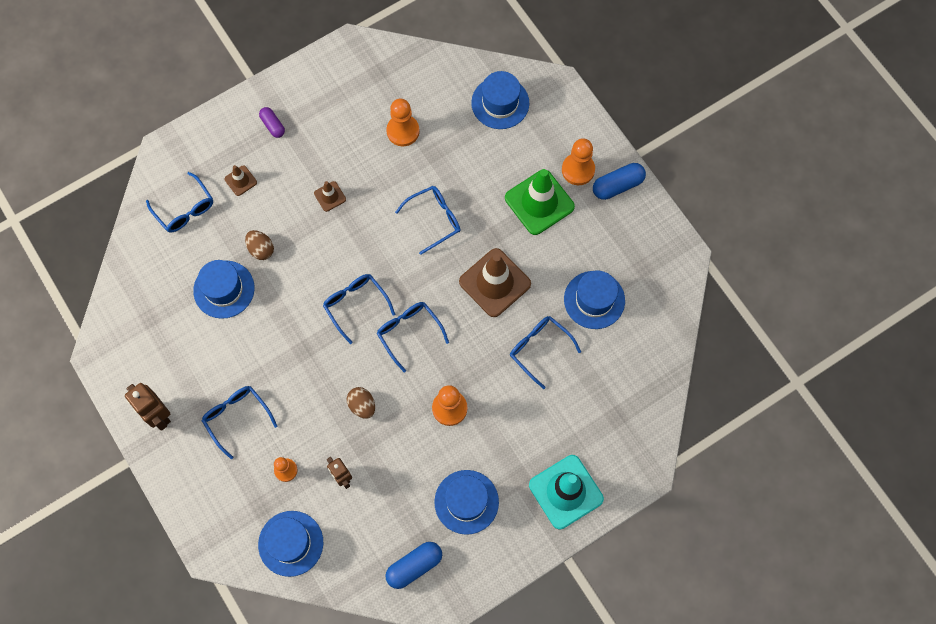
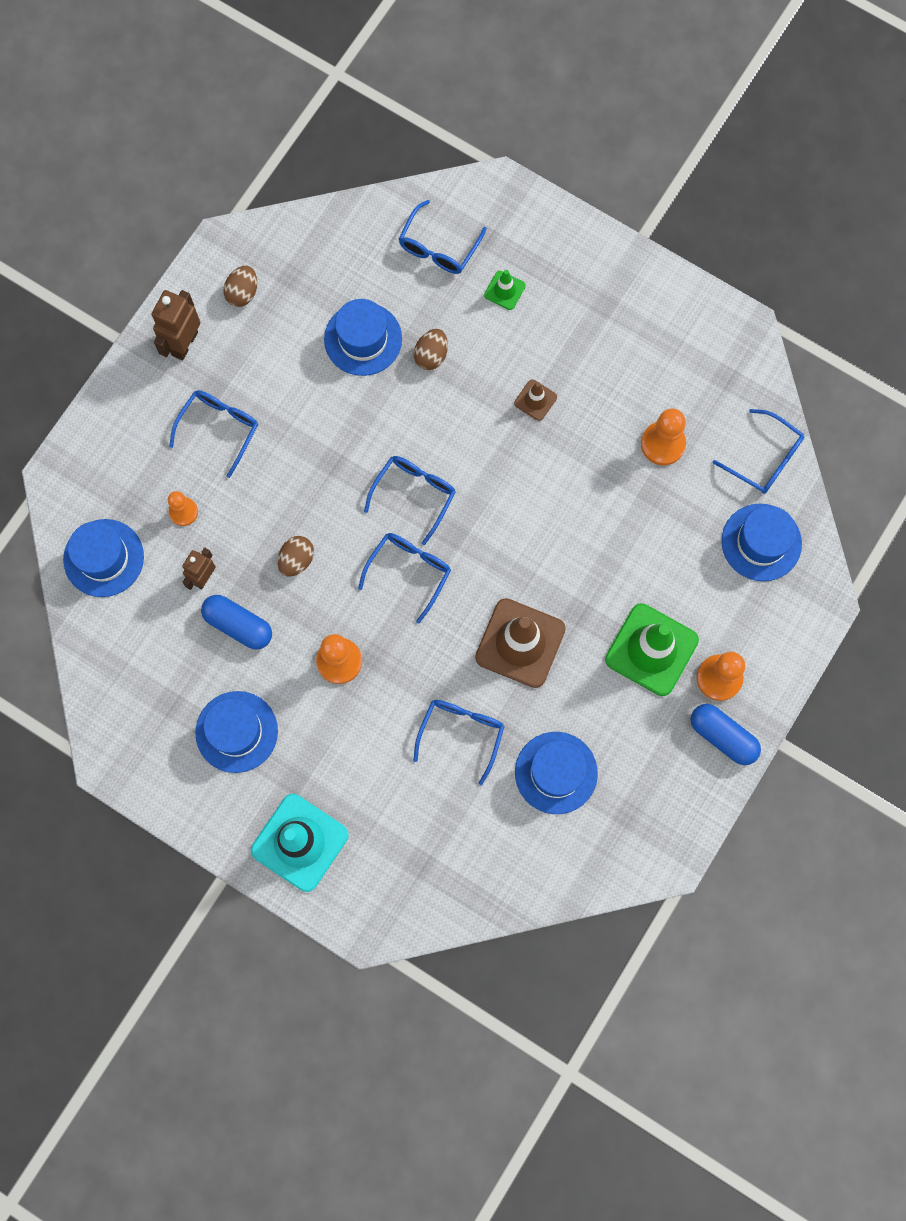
camera: 65 degrees right, 5 degrees up
brown traffic cone [224,165,257,196] -> green traffic cone [484,270,526,310]
purple capsule [259,107,285,138] -> none
blue capsule [385,542,442,589] -> blue capsule moved to [201,595,272,650]
blue glasses [395,186,460,255] -> blue glasses moved to [713,409,805,494]
none -> brown egg [223,266,257,307]

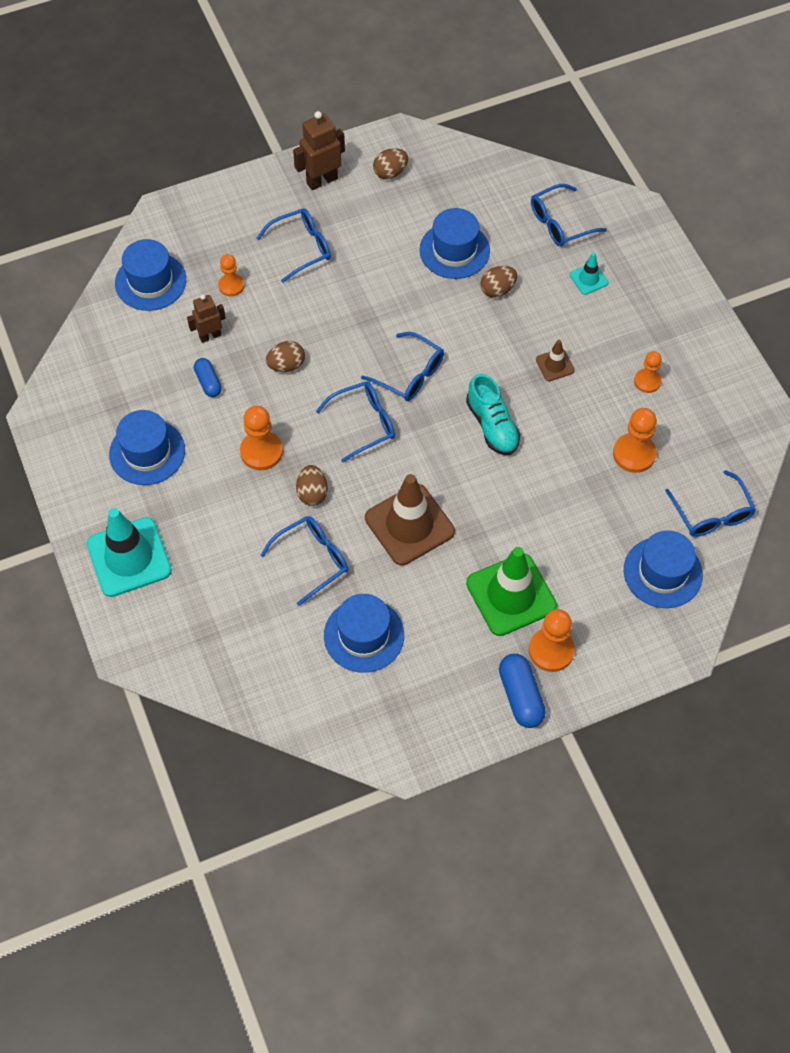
camera: 35 degrees right, 15 degrees down
blue capsule [201,595,272,650] -> blue capsule [194,358,222,397], size x0.64
blue glasses [364,456,456,545] -> blue glasses turned 60 degrees clockwise [361,332,444,401]
green traffic cone [484,270,526,310] -> turquoise traffic cone [570,252,608,295]
none -> brown egg [296,465,328,506]
none -> turquoise shoe [466,374,521,455]
none -> orange pawn [634,351,662,393]

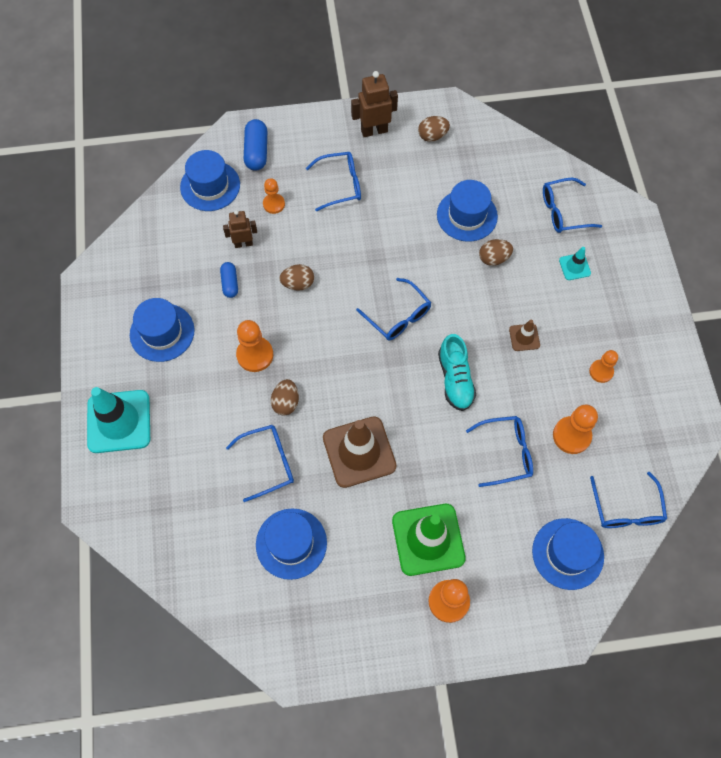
camera: 15 degrees right, 5 degrees up
blue glasses [316,381,395,462] -> blue glasses moved to [466,416,533,487]
blue capsule [499,654,546,728] -> blue capsule moved to [244,119,267,171]

